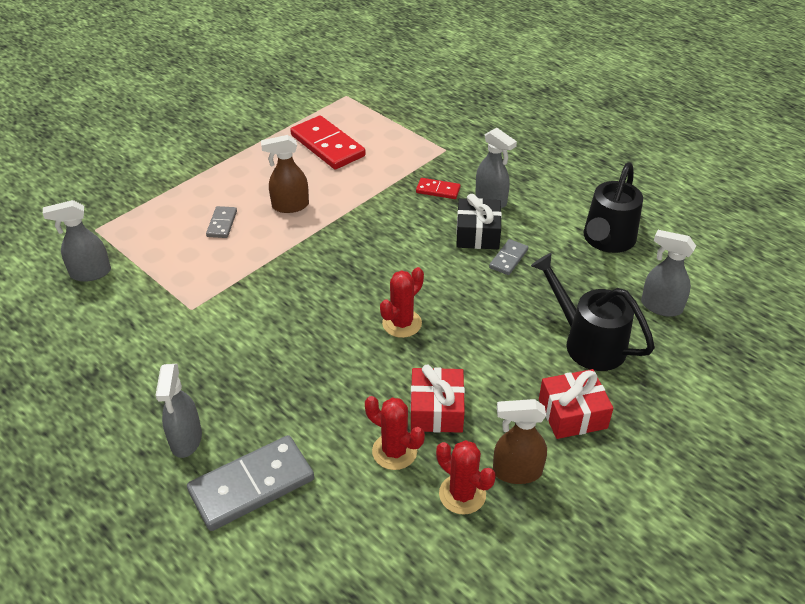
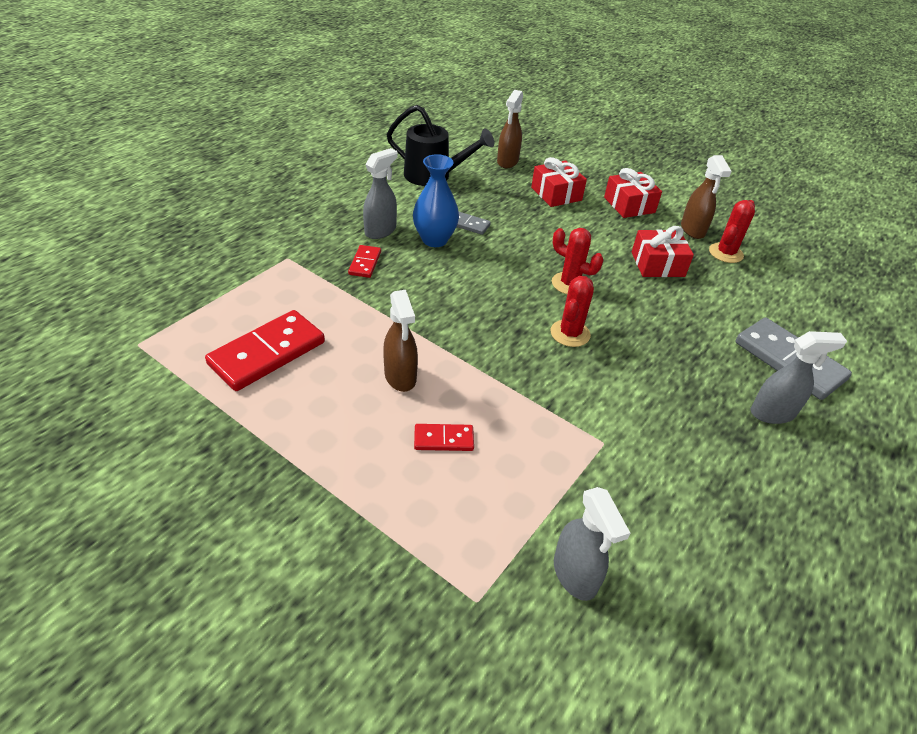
camera: 100 degrees left, 0 degrees up
grey domino [206,206,237,238] -> red domino [414,424,474,451]
red cactus [365,396,425,470] -> red cactus moved to [551,276,594,347]
black gift [456,194,502,249] -> blue vase [413,154,459,247]
black watering can [531,253,655,371] -> red gift [531,157,587,207]
grey spray bottle [641,230,696,317] -> brown spray bottle [497,90,523,168]

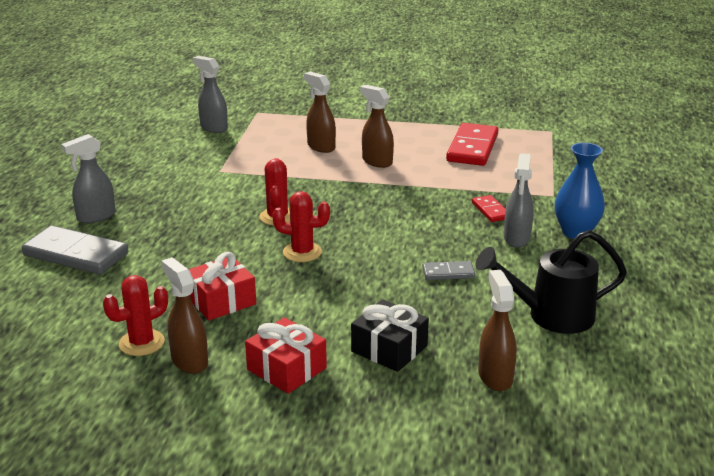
camera: 155 degrees right, 15 degrees down
blue vase [413,154,459,247] -> blue vase moved to [555,143,605,239]
red domino [414,424,474,451] -> brown spray bottle [304,72,336,153]
red gift [531,157,587,207] -> black gift [351,299,429,372]
red cactus [709,200,755,263] -> red cactus turned 45 degrees clockwise [103,275,168,356]

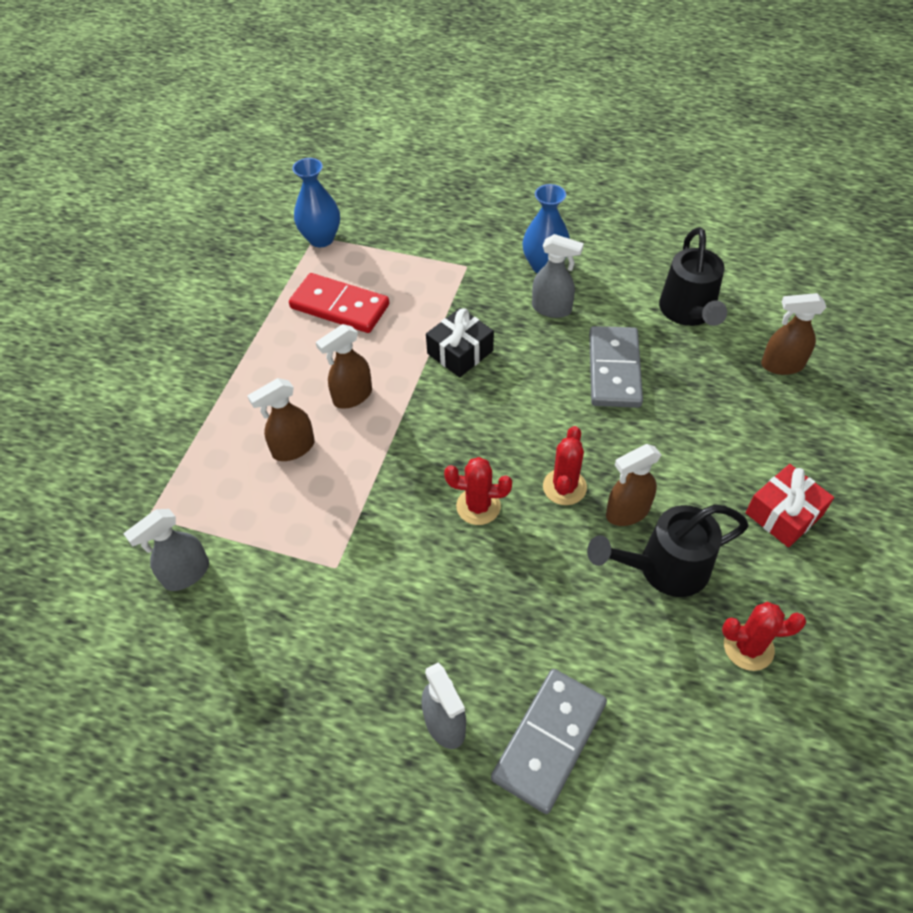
camera: 80 degrees left, 25 degrees up
red cactus [103,275,168,356] -> red cactus turned 60 degrees counterclockwise [722,602,806,671]
brown spray bottle [161,257,208,374] -> brown spray bottle moved to [606,444,661,526]
red gift [189,252,256,321] -> black watering can [587,505,749,597]
black gift [351,299,429,372] -> black gift moved to [426,308,494,377]
grey domino [422,261,475,280] -> grey domino [589,326,643,408], size x1.99
red domino [472,195,506,222] -> none
none -> blue vase [292,158,340,247]

